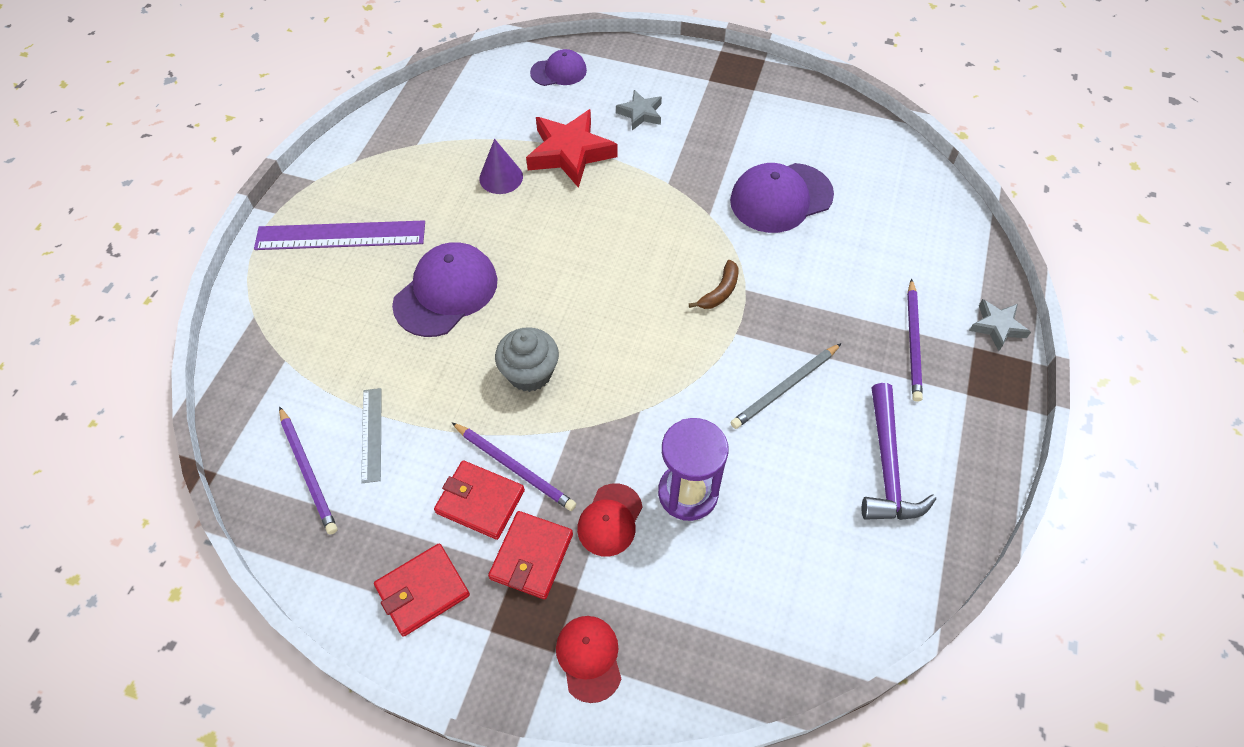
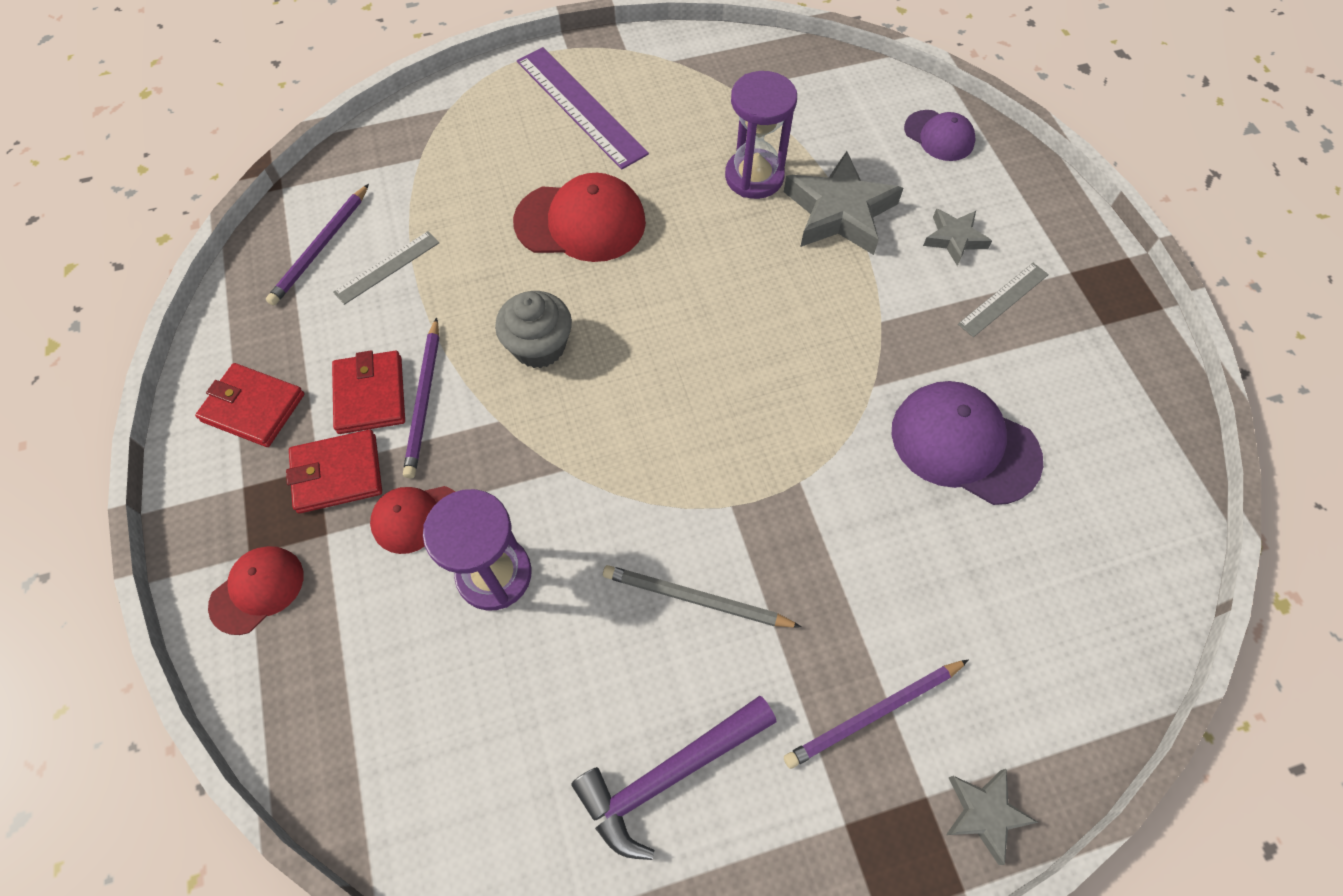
camera: 55 degrees right, 5 degrees up
purple cap [392,242,497,337] -> red cap [513,173,646,262]
purple cone [479,139,523,194] -> purple hourglass [725,71,797,199]
red star [526,109,618,188] -> grey star [784,151,903,255]
brown banana [689,260,739,309] -> none
none -> grey ruler [958,263,1049,337]

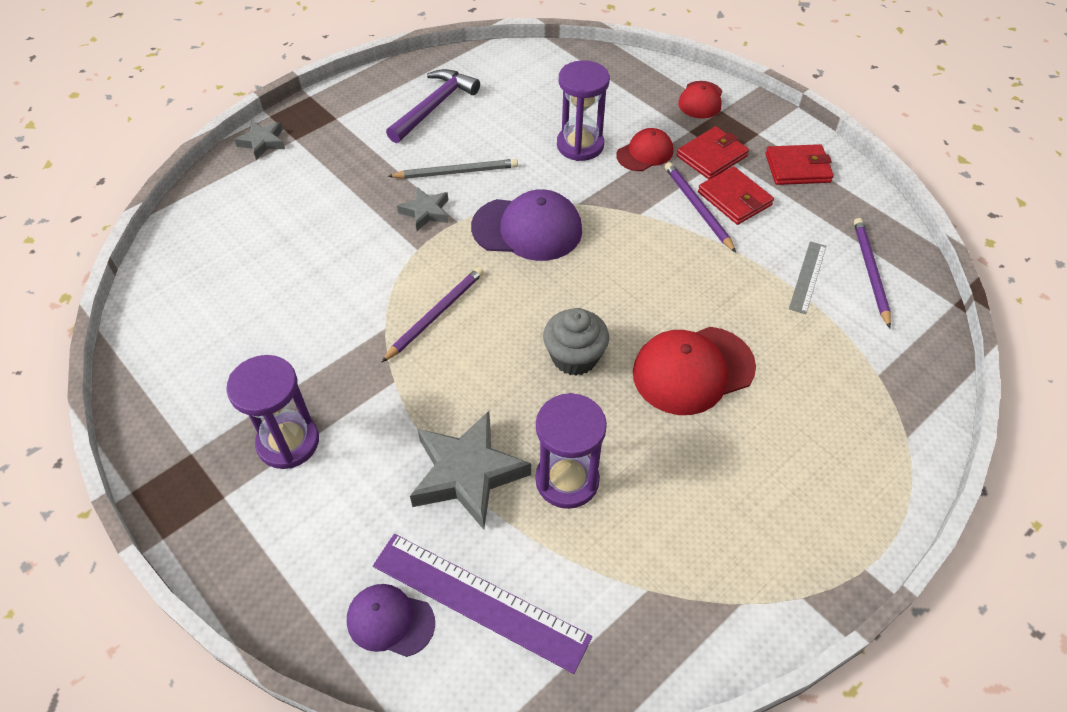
camera: 155 degrees right, 10 degrees down
grey cupcake [495,291,572,368] -> grey cupcake moved to [543,308,609,376]
purple ruler [517,47,649,170] -> purple ruler moved to [373,534,592,674]
purple pencil [784,660,968,769] -> purple pencil moved to [381,267,484,363]
purple cap [892,381,1043,505] -> purple cap moved to [471,189,582,261]
grey star [923,209,992,266] -> grey star moved to [397,187,448,231]
grey ruler [958,263,1049,337] -> purple hourglass [226,355,319,469]

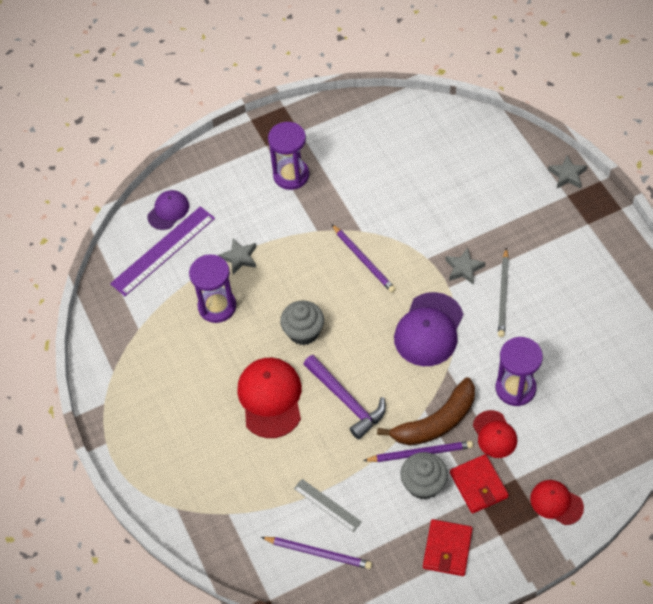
camera: 110 degrees right, 5 degrees up
purple hammer [386,69,480,143] -> purple hammer moved to [303,355,386,440]
grey star [410,411,531,530] -> grey star [218,239,256,275], size x0.55
red wallet [698,166,774,225] -> grey cupcake [400,452,448,500]
none -> brown banana [377,378,475,446]

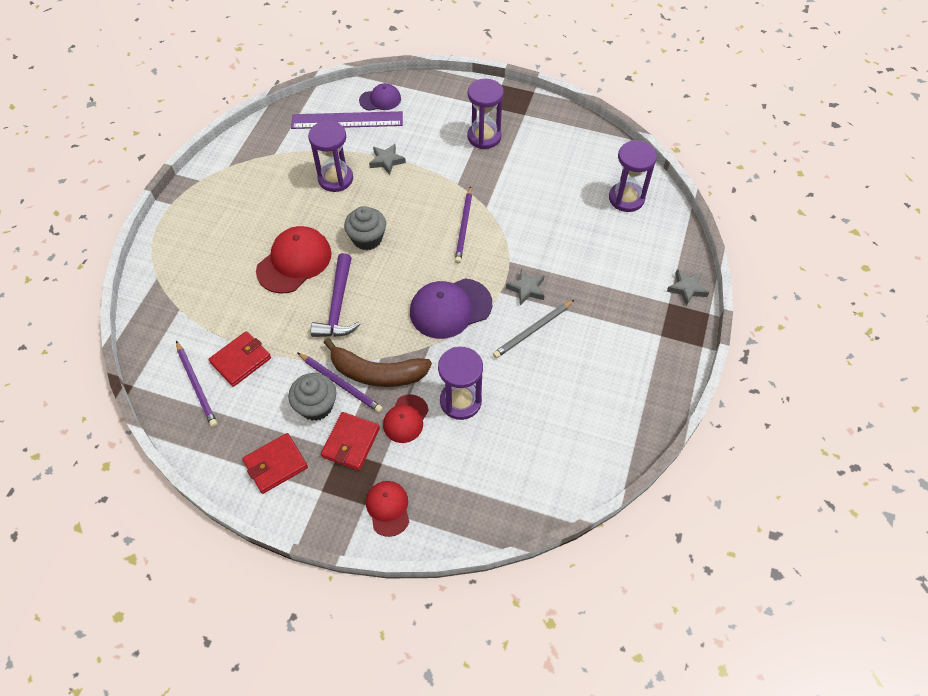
camera: 40 degrees right, 0 degrees up
grey ruler [294,479,362,532] -> red wallet [209,331,271,387]
none -> purple hourglass [609,140,657,212]

